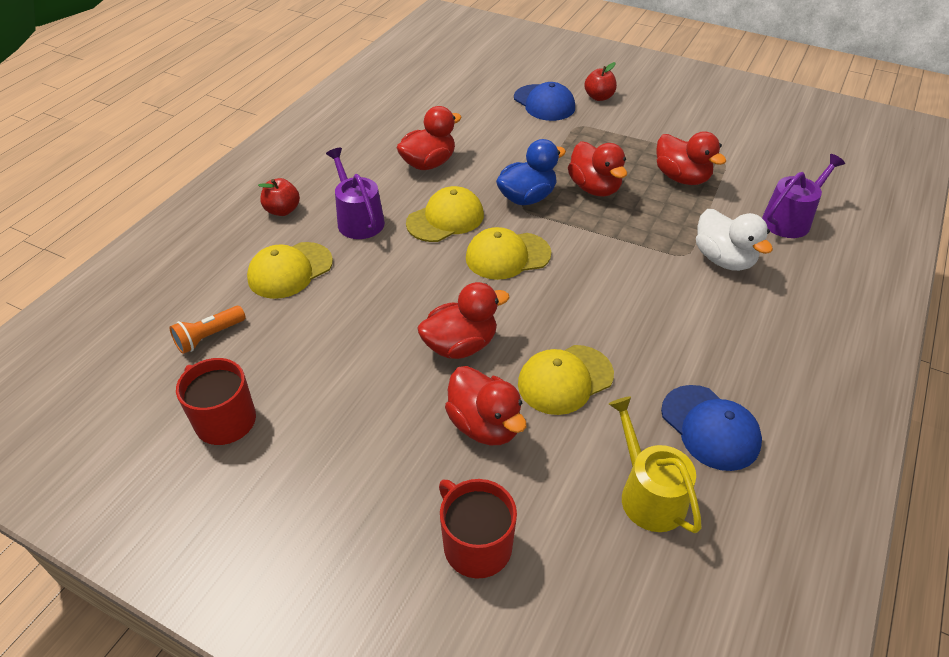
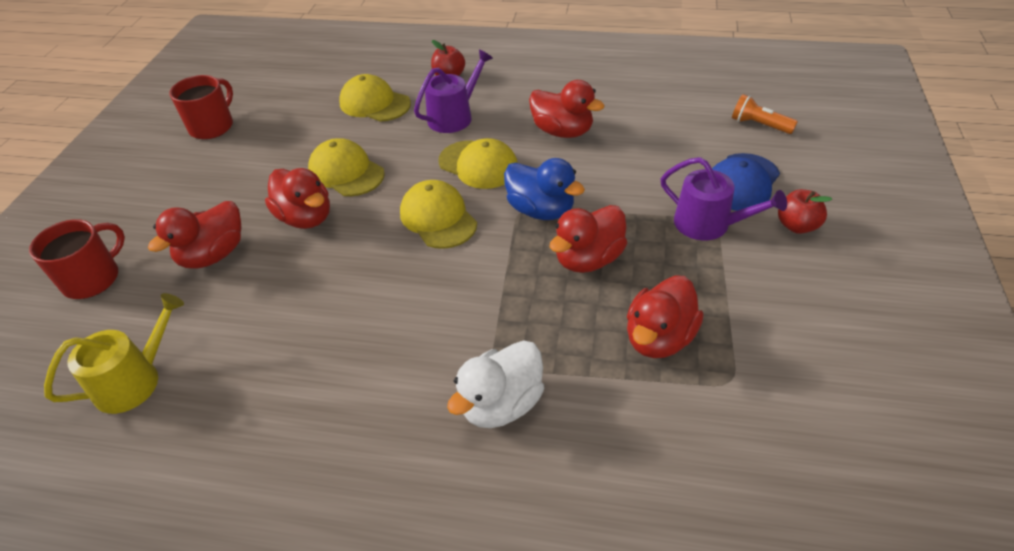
camera: 75 degrees right, 0 degrees up
orange flashlight [169,306,246,354] -> orange flashlight moved to [732,94,798,134]
yellow cap [518,345,614,415] -> yellow cap moved to [308,138,385,196]
blue cap [661,385,762,471] -> none
purple watering can [762,154,845,238] -> purple watering can moved to [661,157,787,240]

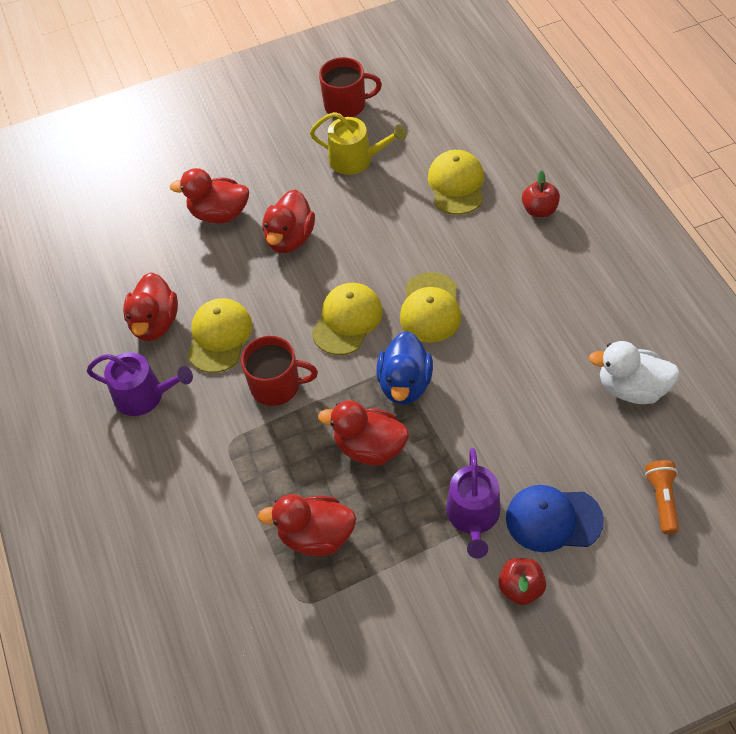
camera: 60 degrees right, 10 degrees up
red mug [29,219,125,299] -> red mug moved to [241,336,318,406]
yellow watering can [44,293,184,414] -> yellow watering can moved to [310,112,406,175]
yellow cap [308,138,385,196] -> yellow cap moved to [187,298,253,373]
purple watering can [414,49,493,133] -> purple watering can moved to [87,352,193,416]
white duck [447,340,544,428] -> white duck moved to [589,341,680,404]
red duck [529,80,605,138] -> red duck moved to [123,272,178,341]

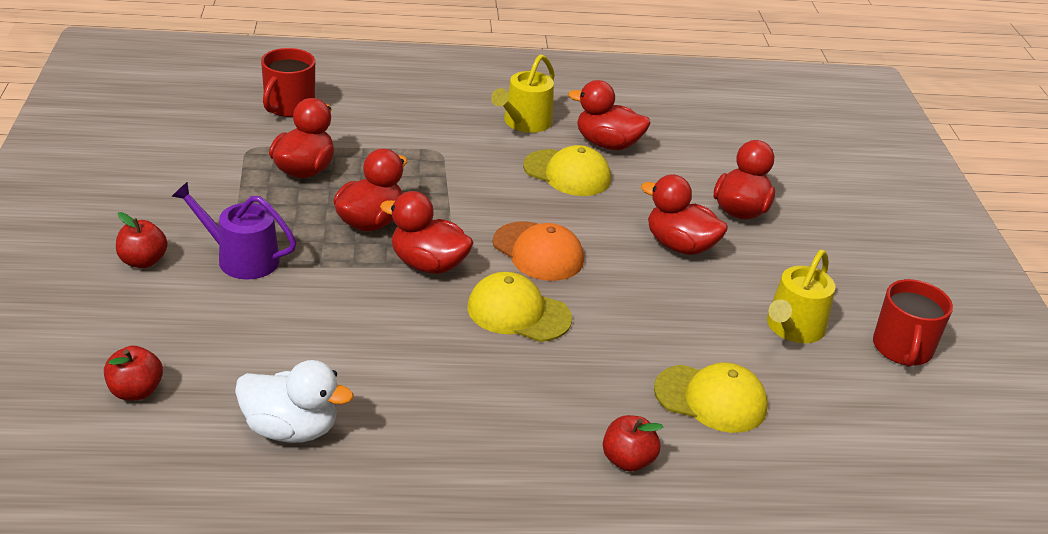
camera: 100 degrees right, 20 degrees down
purple watering can [87,352,193,416] -> yellow watering can [491,54,555,133]
red mug [241,336,318,406] -> red mug moved to [261,48,315,117]
yellow cap [312,283,383,355] -> orange cap [493,222,584,281]
blue duck [376,331,433,405] -> red duck [380,191,474,274]
blue cap [506,485,604,552] -> none
white duck [589,341,680,404] -> white duck turned 75 degrees clockwise [235,360,354,443]
orange flashlight [645,460,679,534] -> red apple [104,346,163,401]

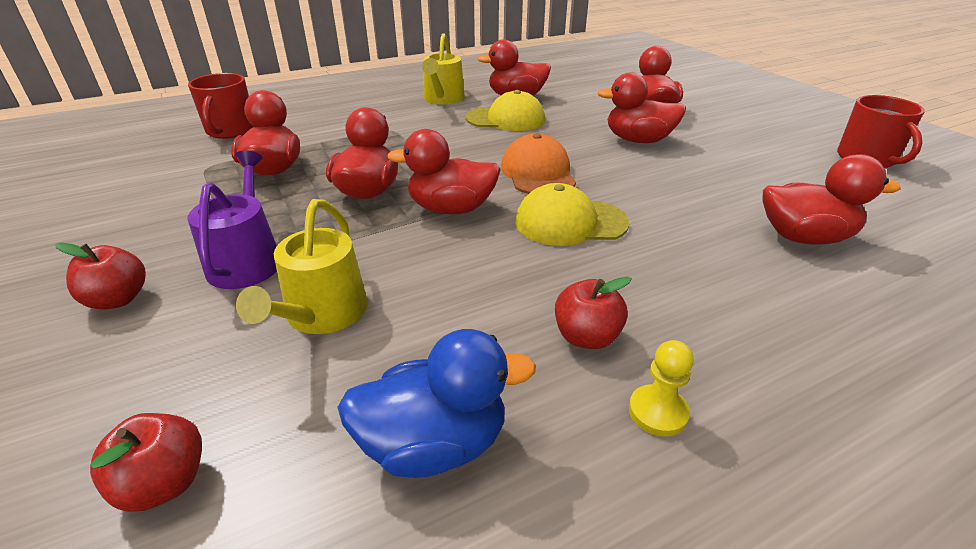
camera: 20 degrees left, 0 degrees up
purple watering can [171,182,296,280] -> purple watering can turned 90 degrees clockwise [187,151,277,289]
white duck [235,360,354,443] -> blue duck [337,329,536,478]
orange cap [493,222,584,281] -> orange cap turned 120 degrees counterclockwise [501,133,576,194]
red apple [603,415,663,472] -> red apple moved to [555,277,632,349]
yellow cap [654,363,768,433] -> red duck [762,154,901,245]
yellow watering can [767,250,835,343] -> yellow watering can moved to [236,199,367,334]
none -> yellow pawn [629,340,694,437]

